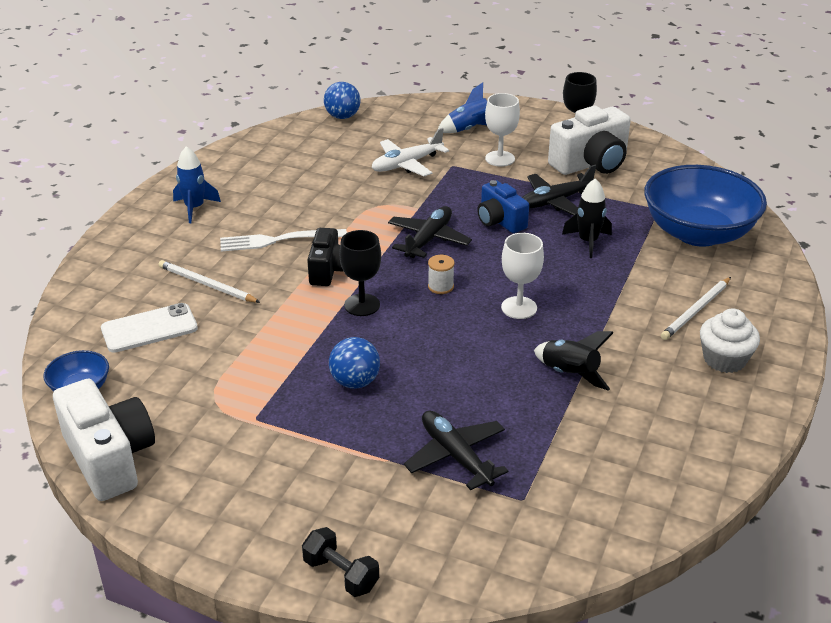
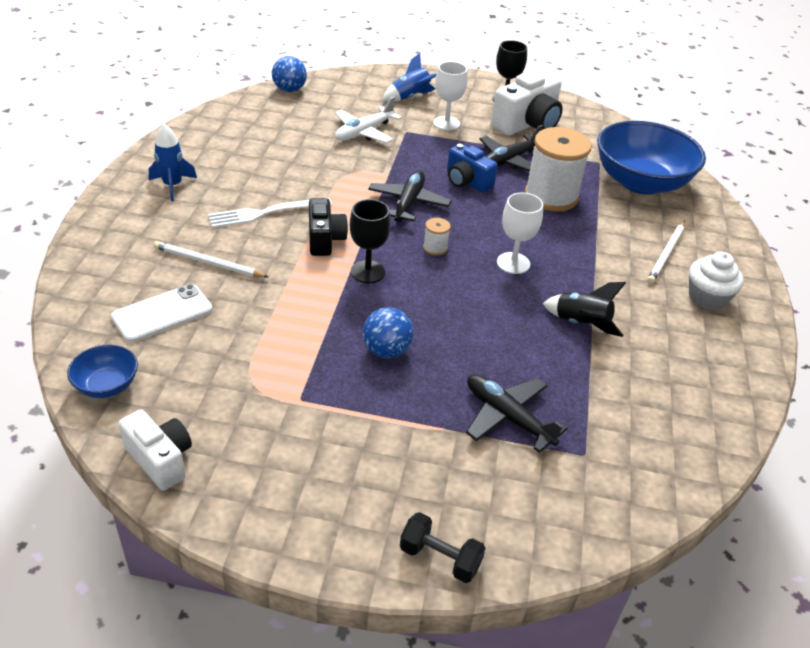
camera: 15 degrees left, 5 degrees up
white camera [53,379,155,501] -> white camera [119,409,192,491], size x0.63
black rocket [562,178,612,258] -> white spool [525,127,592,212]

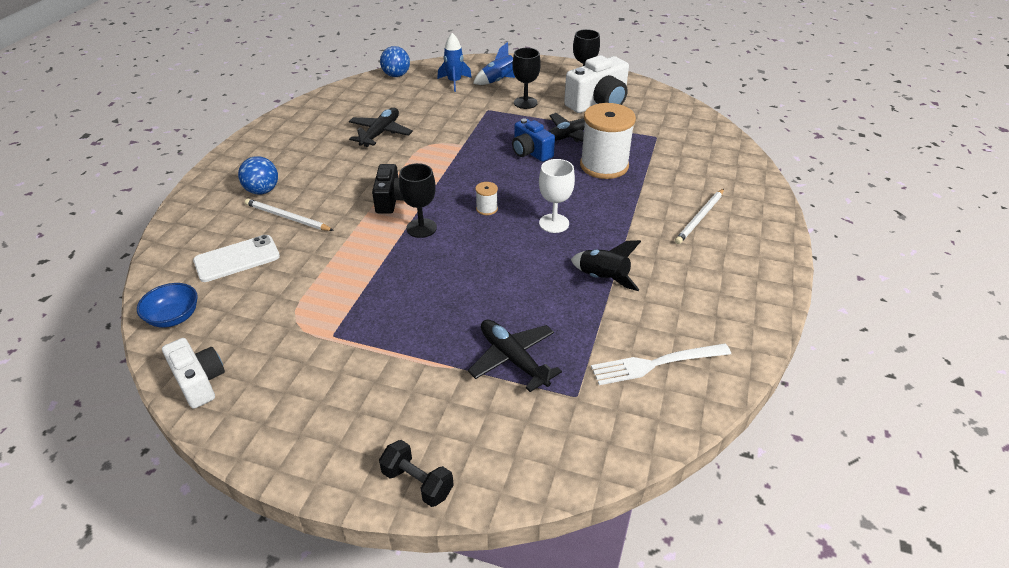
camera: 10 degrees right, 0 degrees up
blue rocket [149,124,197,201] -> blue rocket moved to [437,33,472,92]
white fork [208,198,332,228] -> white fork moved to [591,343,731,385]
white plane [335,97,402,143] -> none
blue ball [363,307,413,358] -> blue ball moved to [238,156,278,195]
black plane [368,170,451,222] -> black plane moved to [349,108,413,147]
white goblet [433,61,468,131] -> black goblet [512,48,541,109]
blue bowl [597,121,706,195] -> none
white cupcake [689,252,744,310] -> none

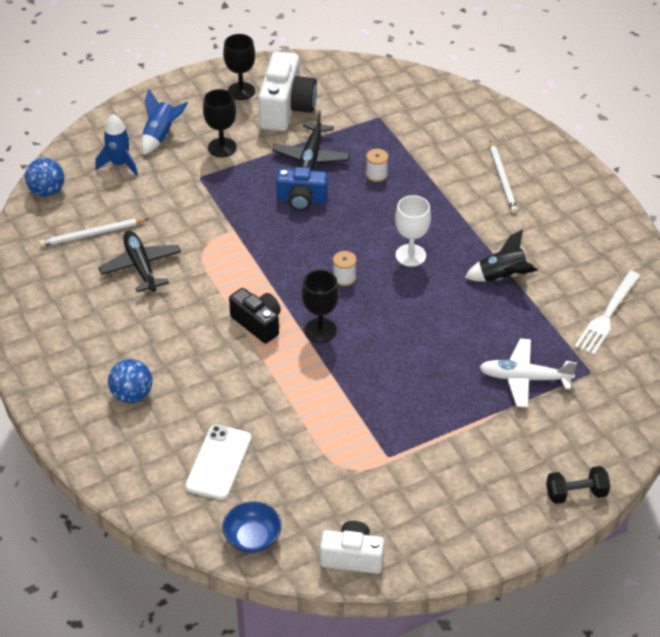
camera: 45 degrees left, 5 degrees up
white pencil [245,199,334,231] -> white pencil moved to [39,218,148,247]
black plane [468,320,562,392] -> white plane [479,338,577,408]
white spool [580,103,636,179] -> white spool [366,149,388,182], size x0.42

